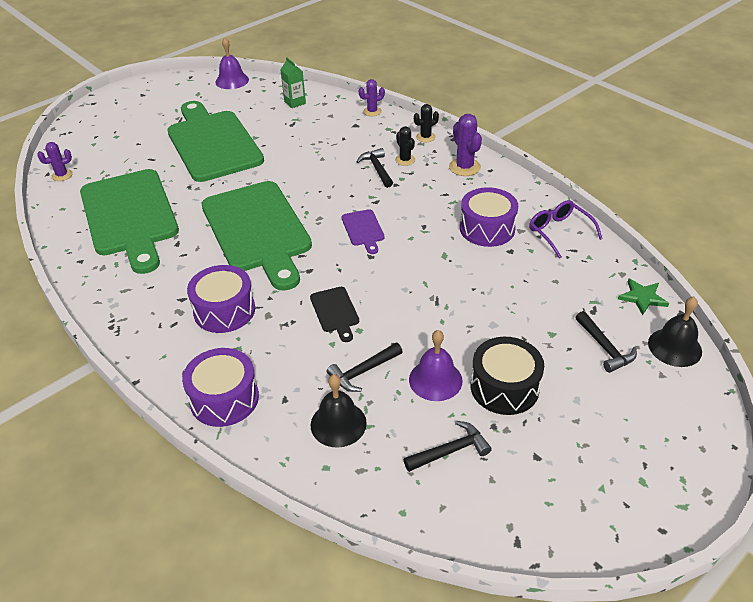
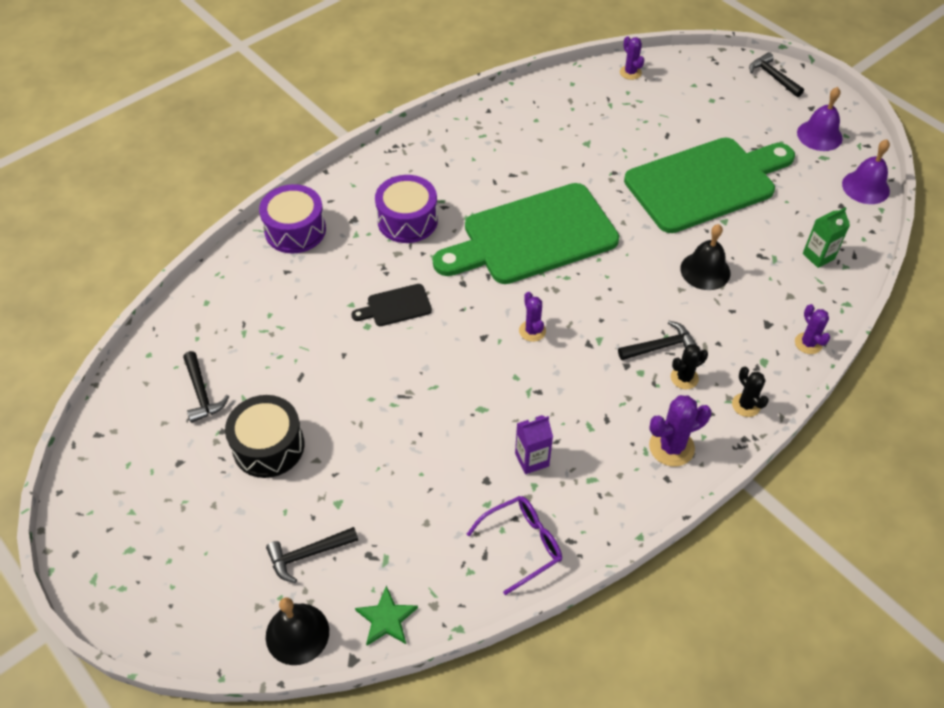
camera: 90 degrees right, 10 degrees up
green cutting board [80,169,179,274] -> none
black bell [311,374,367,448] -> black bell moved to [680,224,731,290]
black hammer [327,343,403,392] -> black hammer moved to [749,52,804,97]
purple cutting board [341,209,385,254] -> purple cactus [519,292,546,342]
purple bell [409,330,462,401] -> purple bell moved to [797,87,843,151]
purple drum [460,187,518,247] -> purple carton [515,415,553,474]

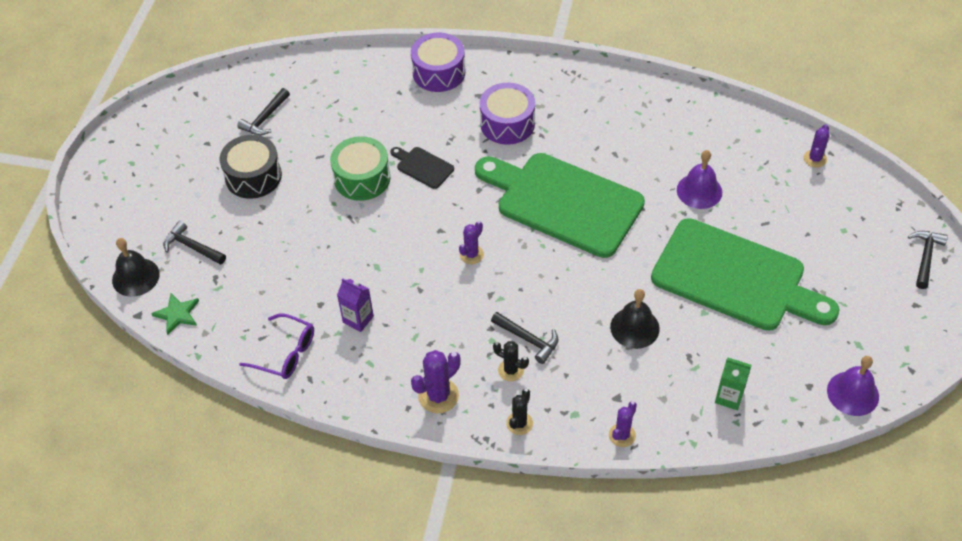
camera: 55 degrees right, 0 degrees up
purple cactus [649,395,712,467] -> purple cactus turned 75 degrees counterclockwise [411,350,461,413]
purple bell [797,87,843,151] -> purple bell moved to [677,150,722,209]
none -> green drum [330,136,390,201]

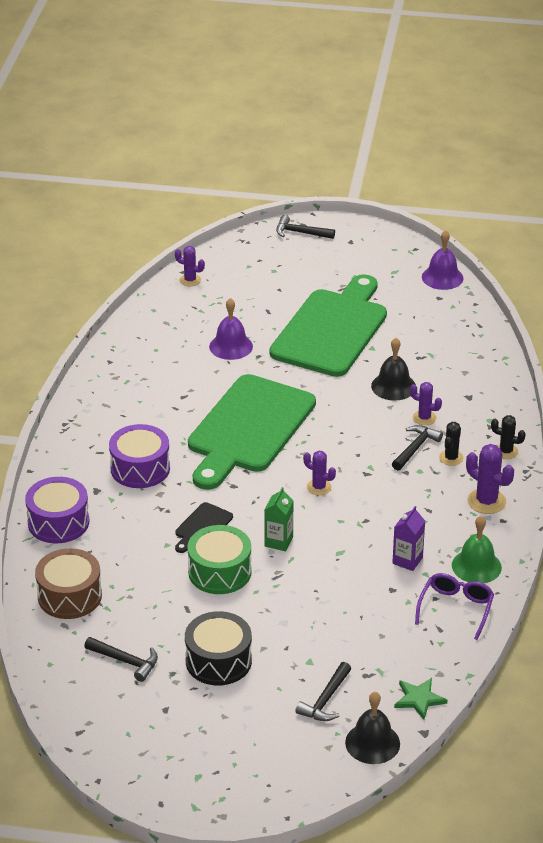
camera: 95 degrees left, 15 degrees down
purple cactus [609,401,637,447] -> purple cactus moved to [410,382,442,425]
green carton [715,358,752,410] -> green carton moved to [264,487,294,551]
none -> brown drum [35,548,102,619]
none -> green bell [452,516,502,583]

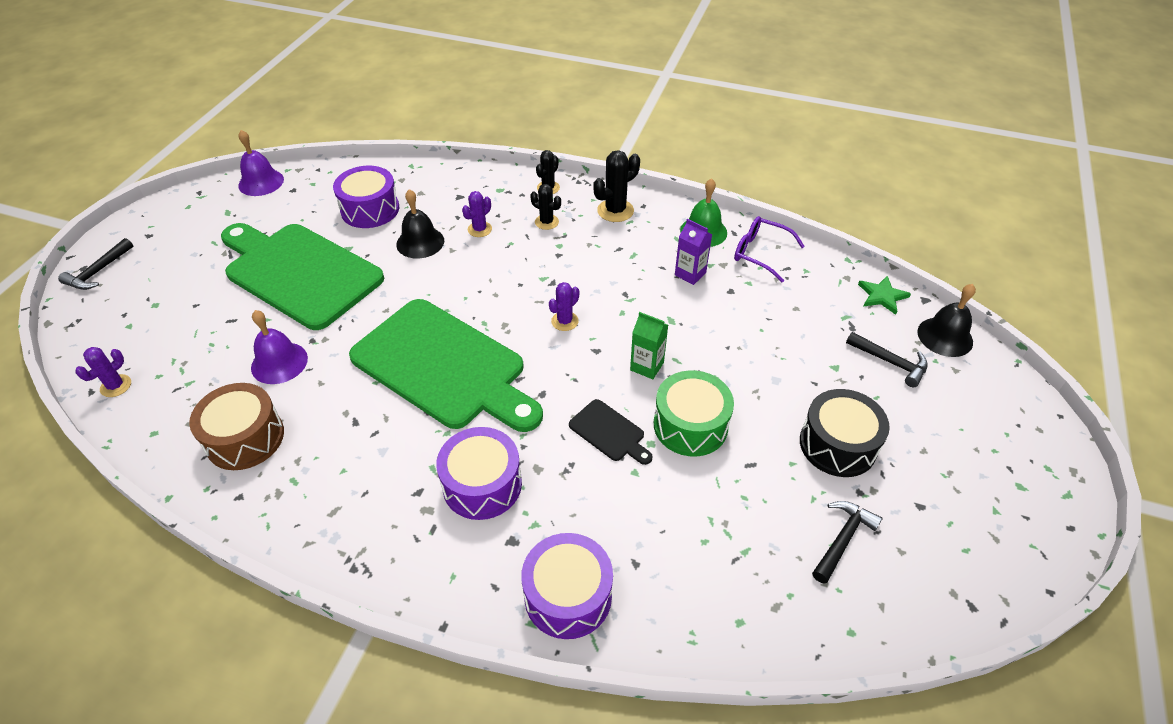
camera: 80 degrees left, 10 degrees up
brown drum [35,548,102,619] -> brown drum moved to [189,383,284,470]
black hammer [392,425,443,471] -> none
purple cactus [466,444,514,514] -> black cactus [594,150,640,222]
none -> purple drum [333,166,399,228]

